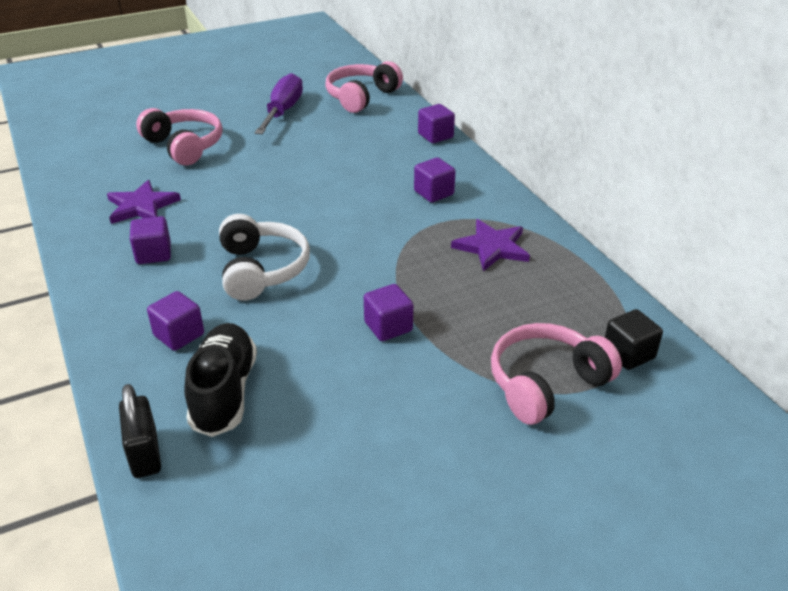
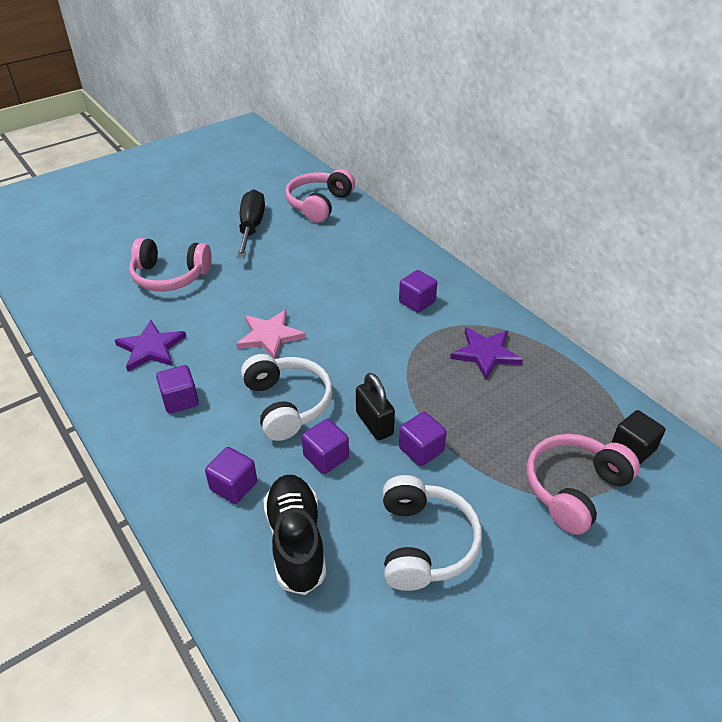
camera: 10 degrees left, 5 degrees up
black padlock [119,384,161,478] -> black padlock moved to [356,373,395,441]
pink headphones [136,108,223,165] -> pink headphones turned 150 degrees clockwise [129,238,212,291]
purple screwdriver [255,73,303,134] -> black screwdriver [237,189,265,258]
purple cube [418,104,455,143] -> purple cube moved to [302,419,349,474]
none -> pink star [236,310,306,359]
none -> white headphones [383,475,482,591]

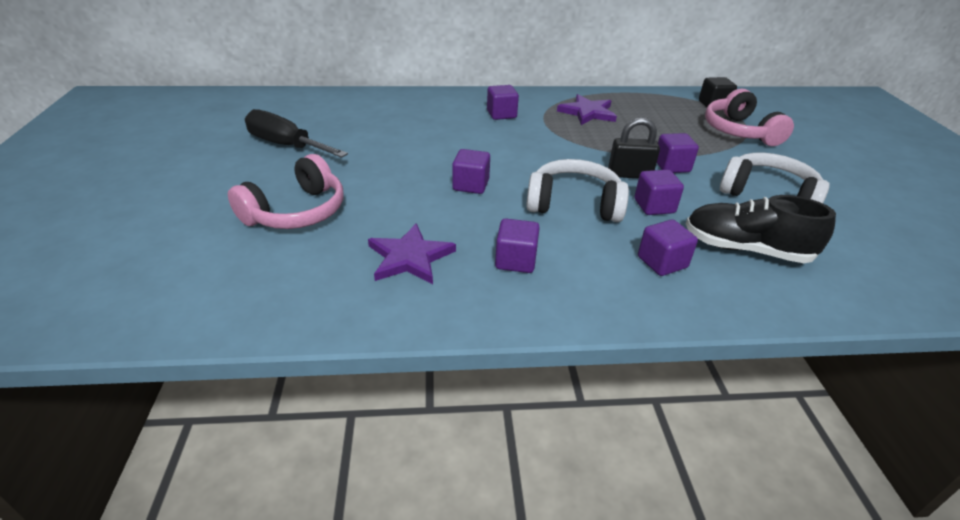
camera: 60 degrees left, 5 degrees down
pink star [236,310,306,359] -> purple cube [452,149,490,194]
pink headphones [285,169,355,223] -> none

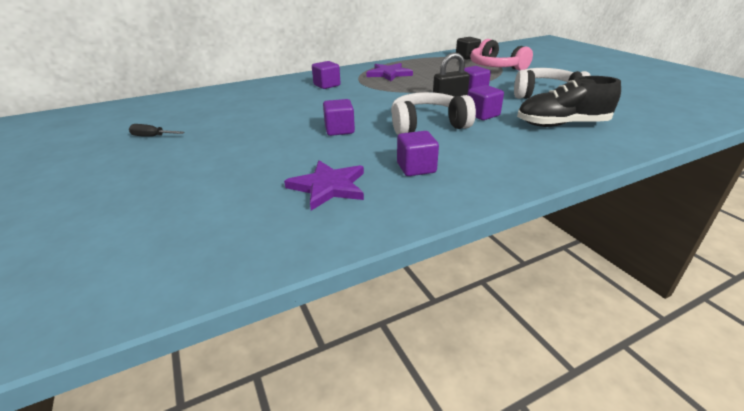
camera: 20 degrees left, 5 degrees down
pink headphones [228,154,344,229] -> none
black screwdriver [245,109,348,158] -> black screwdriver [129,124,184,137], size x0.47
purple cube [638,219,698,276] -> none

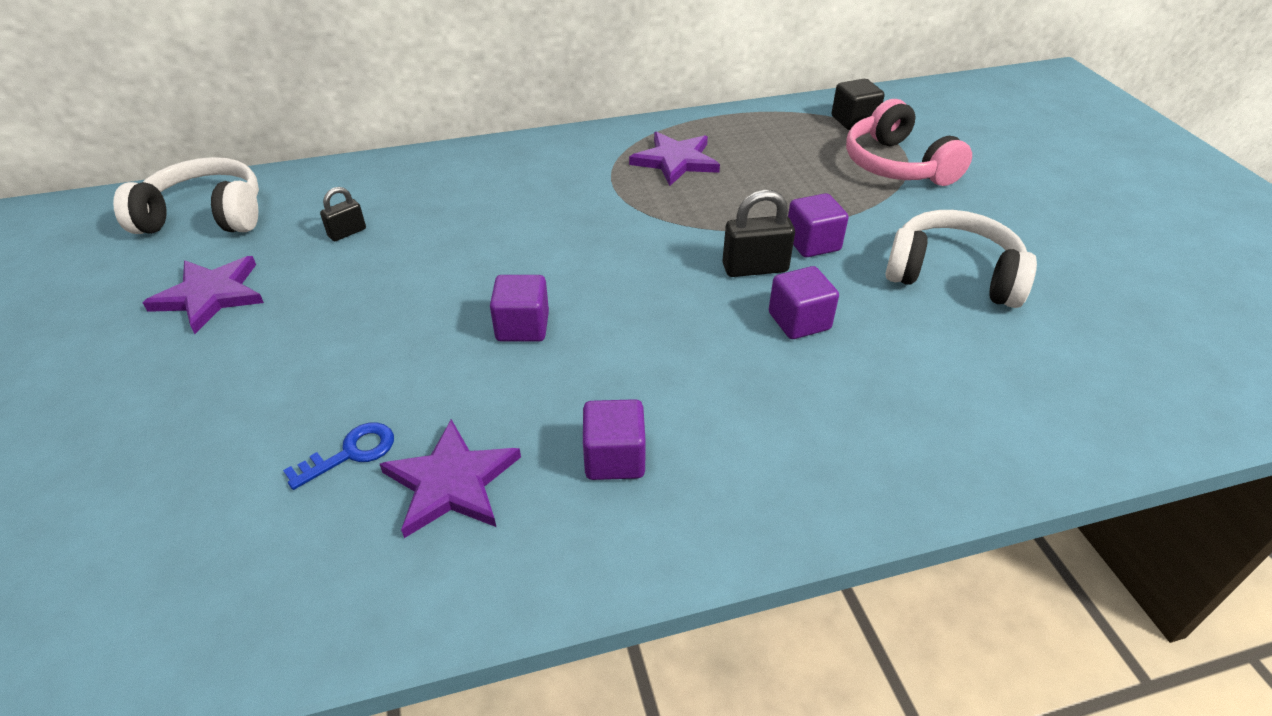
camera: 10 degrees right, 10 degrees up
black screwdriver [129,124,184,137] -> purple star [143,256,264,334]
purple cube [312,61,340,89] -> none
white headphones [391,92,476,135] -> white headphones moved to [113,157,259,234]
black shoe [517,76,621,127] -> none
none -> blue key [283,422,394,490]
none -> black padlock [320,187,366,241]

